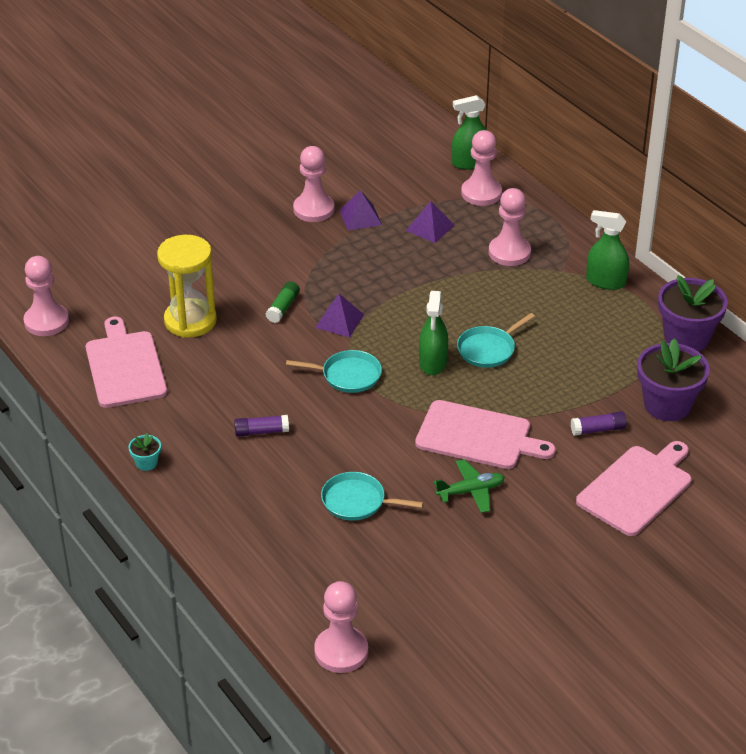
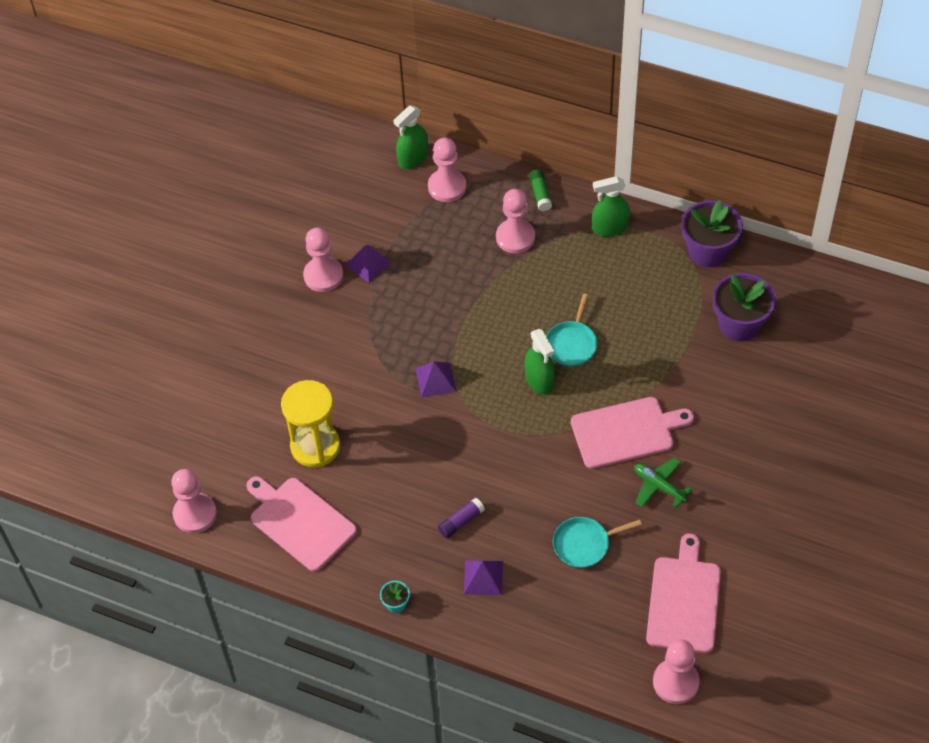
camera: 30 degrees left, 15 degrees up
green glue stick [266,281,300,323] -> green glue stick moved to [529,169,552,211]
turquoise pan [286,350,382,393] -> none
purple pyramid [406,201,455,243] -> purple pyramid moved to [464,560,503,595]
green plane [434,459,505,513] -> green plane turned 90 degrees counterclockwise [635,458,692,508]
purple glue stick [571,411,627,436] -> none
pink cutting board [576,441,692,536] -> pink cutting board moved to [646,533,721,653]

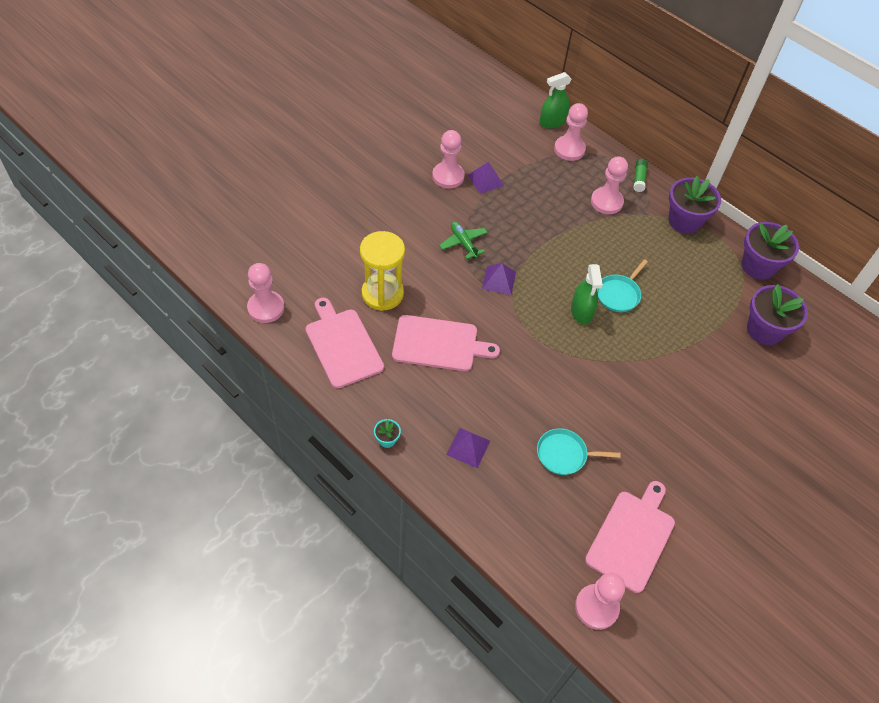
camera: 15 degrees right, 0 degrees up
purple glue stick [438,498,485,538] -> none
pink cutting board [571,397,694,469] -> pink cutting board moved to [392,315,500,371]
green spray bottle [592,176,630,237] -> purple flower pot [668,176,721,234]
green plane [635,458,692,508] -> green plane moved to [439,221,488,259]

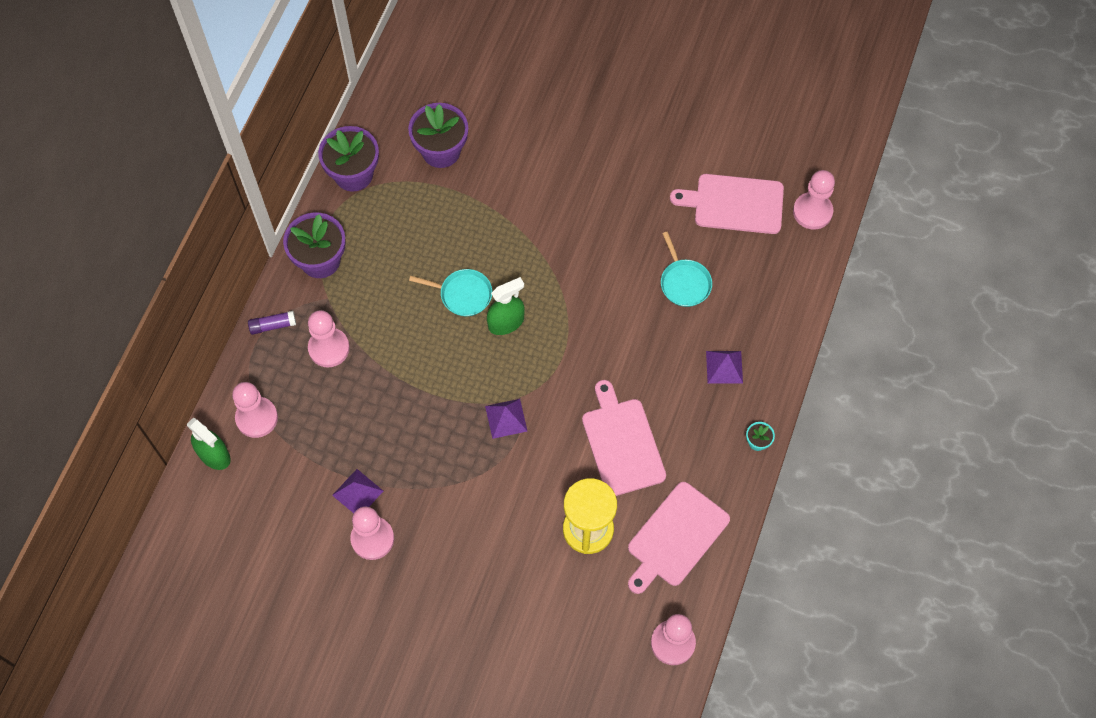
camera: 110 degrees left, 10 degrees up
green plane [439,221,488,259] -> none
green glue stick [633,159,648,192] -> purple glue stick [248,311,296,335]

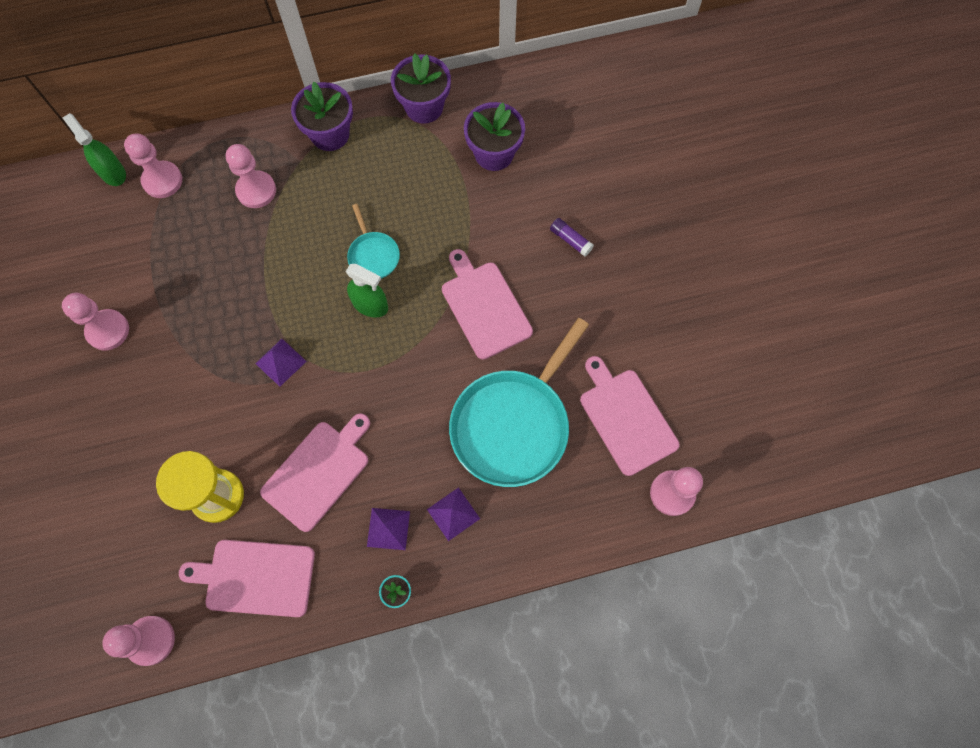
camera: 55 degrees right, 5 degrees up
green spray bottle [187,418,231,470] -> green spray bottle turned 135 degrees clockwise [63,113,126,186]
purple glue stick [248,311,296,335] -> purple glue stick moved to [550,218,594,256]
purple pyramid [332,469,383,513] -> purple pyramid moved to [367,508,410,550]
turquoise pan [661,232,712,307] -> turquoise pan [449,318,589,487], size x2.11
none -> pink cutting board [442,249,533,360]

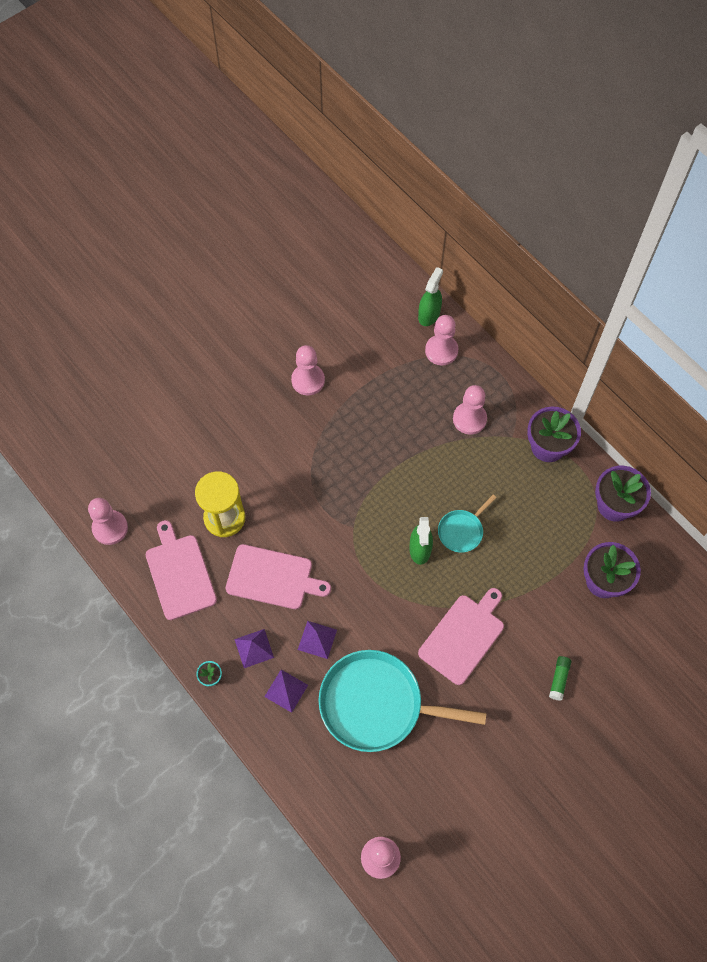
camera: 65 degrees right, 5 degrees down
purple pyramid [255,339,306,387] -> purple pyramid moved to [298,621,337,659]
purple glue stick [550,218,594,256] -> green glue stick [549,656,572,701]
pink cutting board [580,356,679,476] -> none

